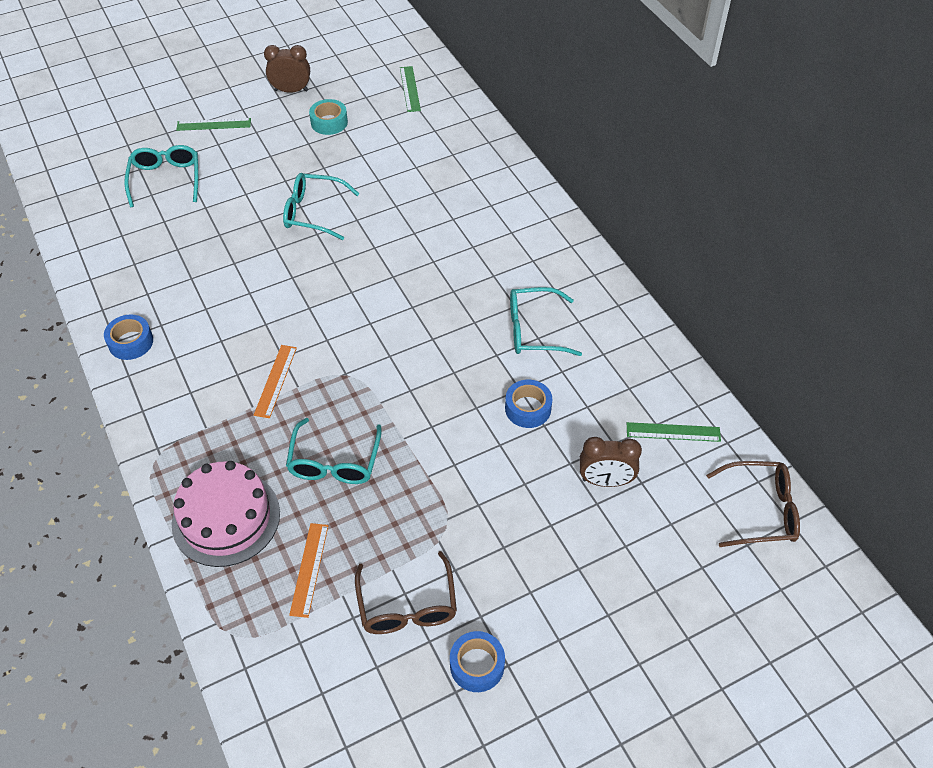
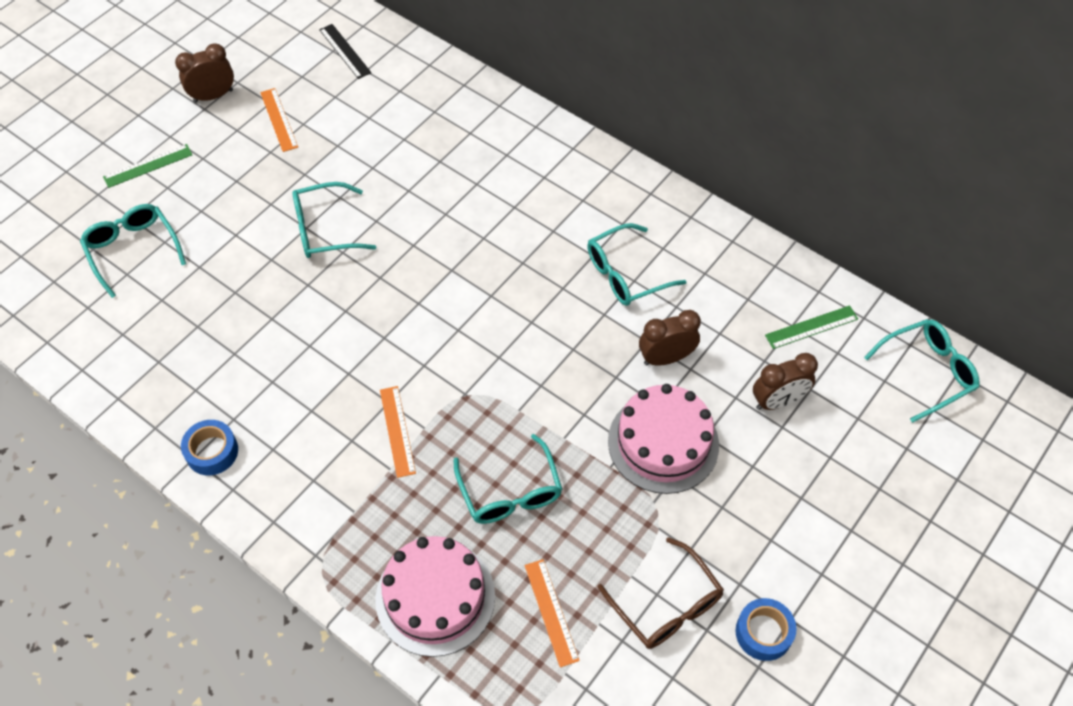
camera: 25 degrees left, 5 degrees up
turquoise tape [309,99,348,135] -> orange ruler [260,88,298,152]
green ruler [400,66,421,112] -> black ruler [319,24,372,79]
blue tape [505,380,552,428] -> brown clock [639,310,701,366]
brown glasses [706,461,800,547] -> turquoise glasses [864,319,979,423]
none -> pink cake [608,384,719,494]

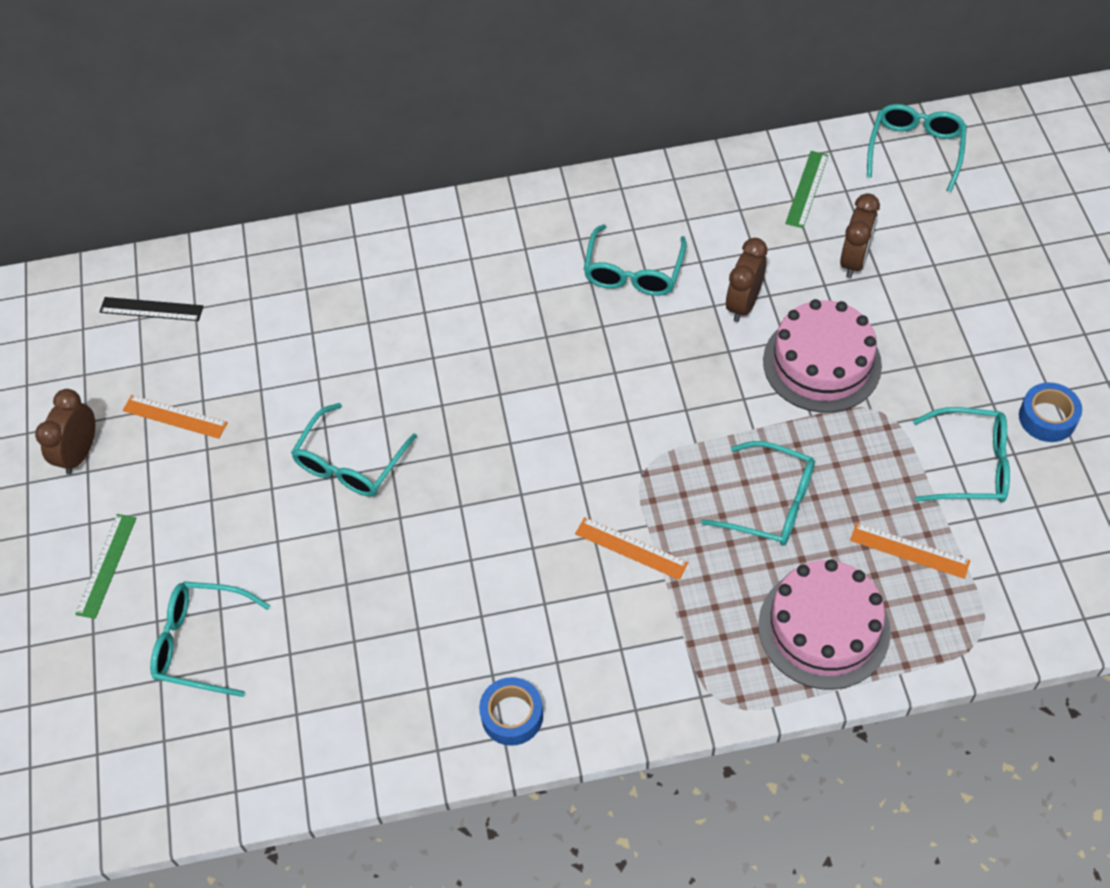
camera: 45 degrees left, 0 degrees up
brown glasses [597,537,724,649] -> turquoise glasses [913,407,1010,502]

